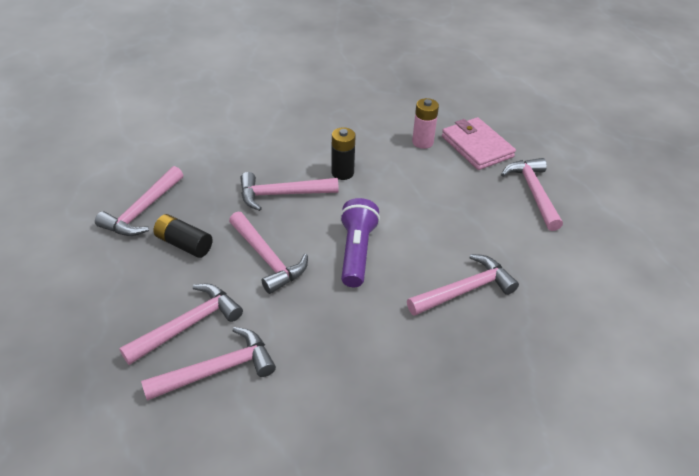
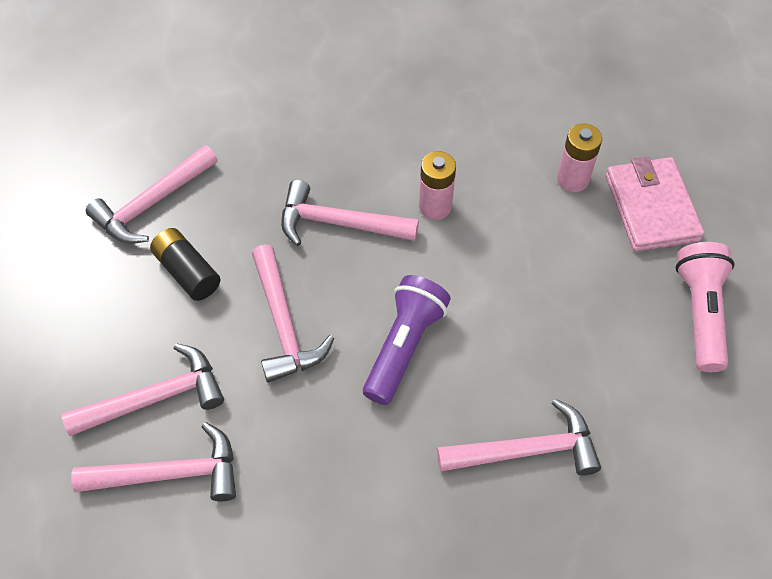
camera: 20 degrees right, 15 degrees up
black battery [332,127,355,180] -> pink battery [419,151,456,220]
pink hammer [501,158,563,231] -> pink flashlight [675,242,735,372]

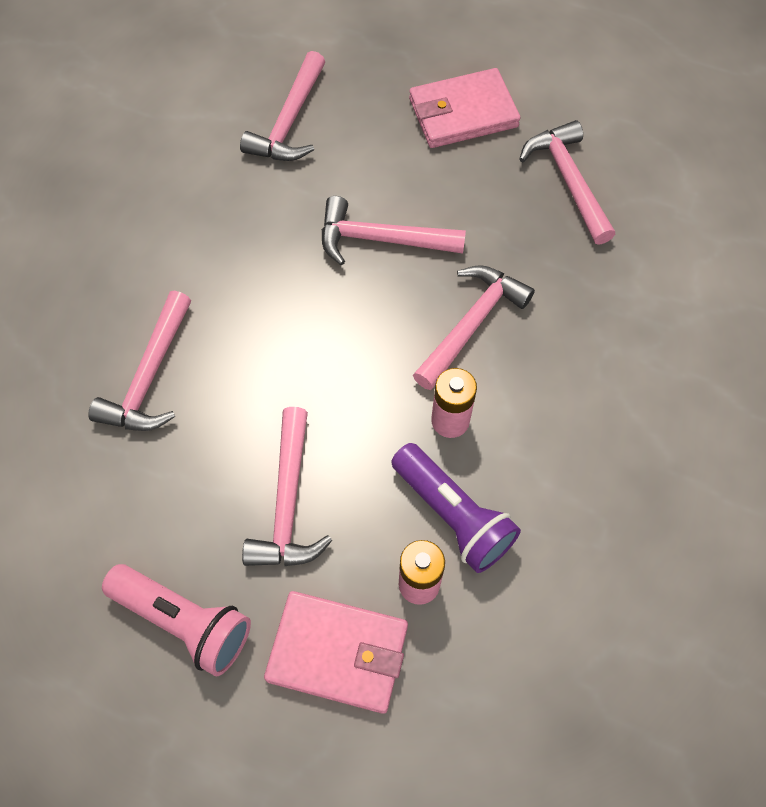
camera: 115 degrees right, 5 degrees up
pink hammer [62,343,224,436] -> pink hammer moved to [242,407,333,566]
black battery [150,228,220,301] -> none
purple flashlight [363,275,451,405] -> purple flashlight moved to [391,443,521,573]
none -> pink wallet [409,68,520,148]

